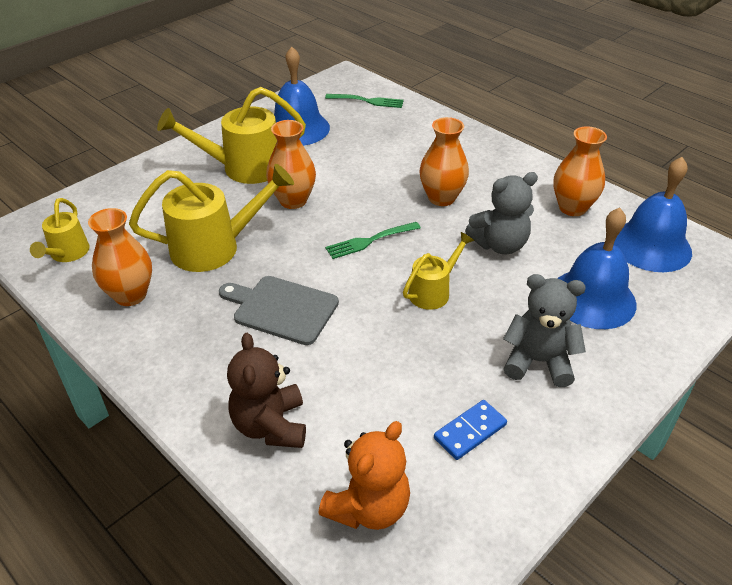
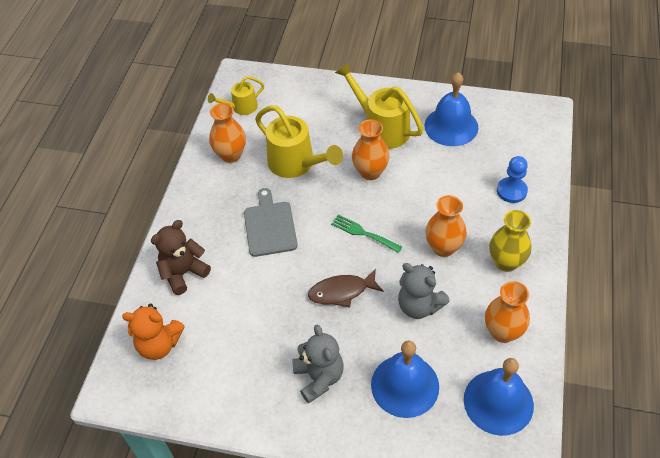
camera: 60 degrees right, 10 degrees up
green fork [325,94,404,108] -> none
yellow watering can [403,232,474,310] -> brown fish [308,269,384,308]
blue domino [434,400,507,460] -> none
none -> yellow vase [489,210,532,272]
none -> blue pawn [497,156,528,203]

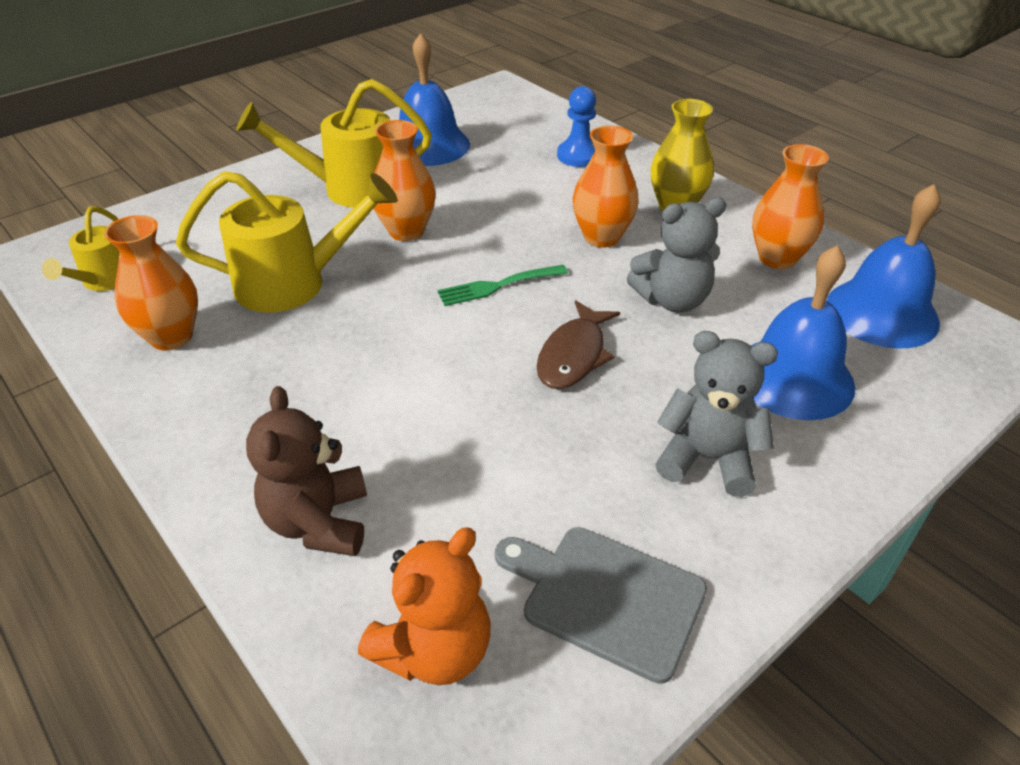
camera: 55 degrees left, 10 degrees down
grey cutting board [244,188,298,257] -> grey cutting board moved to [495,527,707,684]

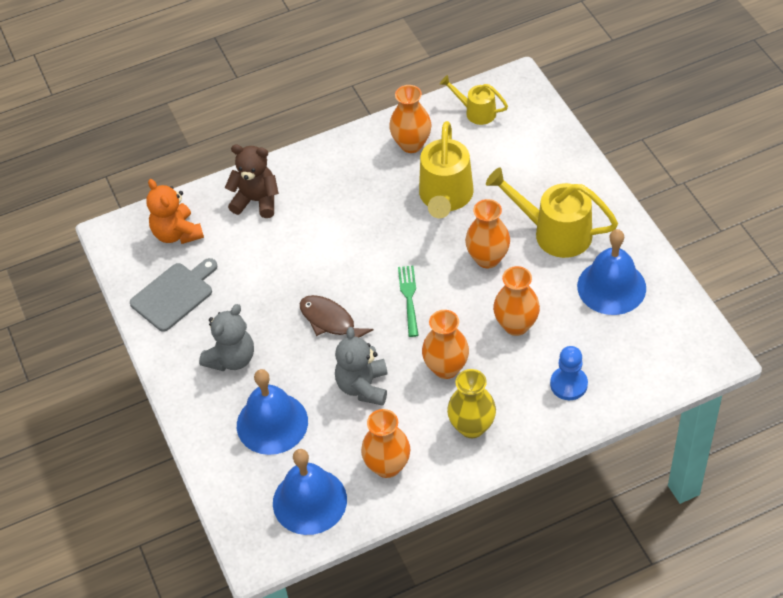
camera: 110 degrees right, 10 degrees up
yellow watering can [236,79,432,208] -> yellow watering can turned 75 degrees counterclockwise [486,167,618,258]
none -> orange vase [493,266,540,336]

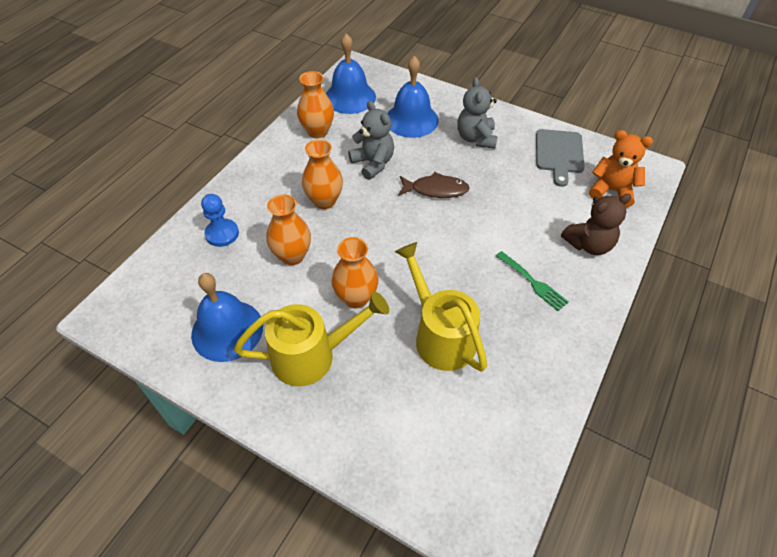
camera: 140 degrees right, 0 degrees up
orange vase [389,85,431,153] -> none
green fork [398,266,419,337] -> green fork moved to [496,251,568,311]
yellow watering can [440,75,508,125] -> none
yellow vase [447,369,496,438] -> none

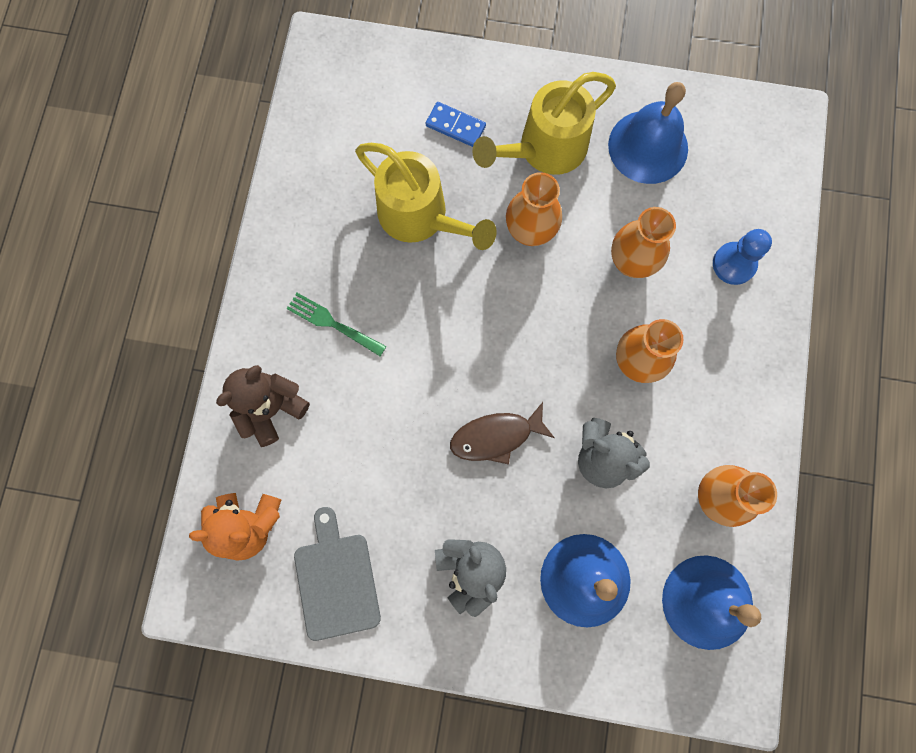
camera: 160 degrees right, 25 degrees up
none -> blue domino [426,102,486,147]

